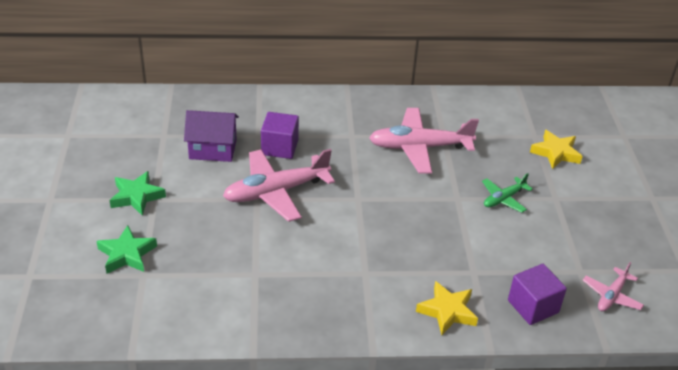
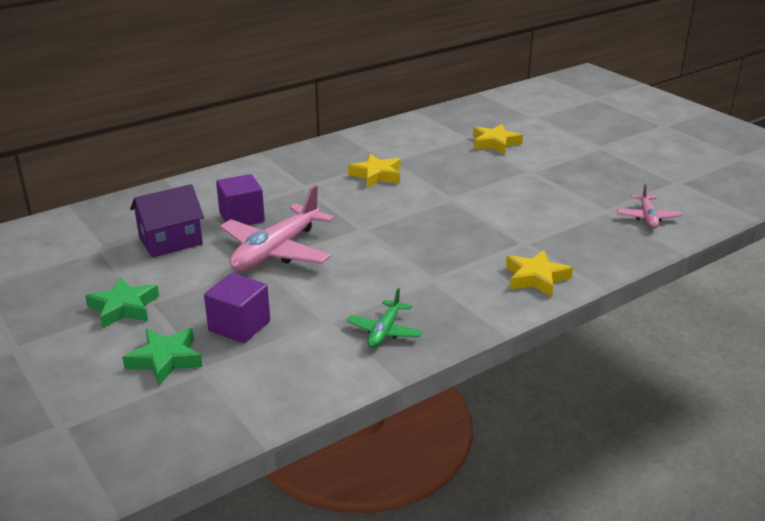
camera: 30 degrees left, 10 degrees down
pink plane [369,108,479,173] -> yellow star [348,154,401,188]
green plane [482,173,533,213] -> green plane moved to [347,288,422,348]
purple cube [508,264,567,325] -> purple cube moved to [204,273,270,343]

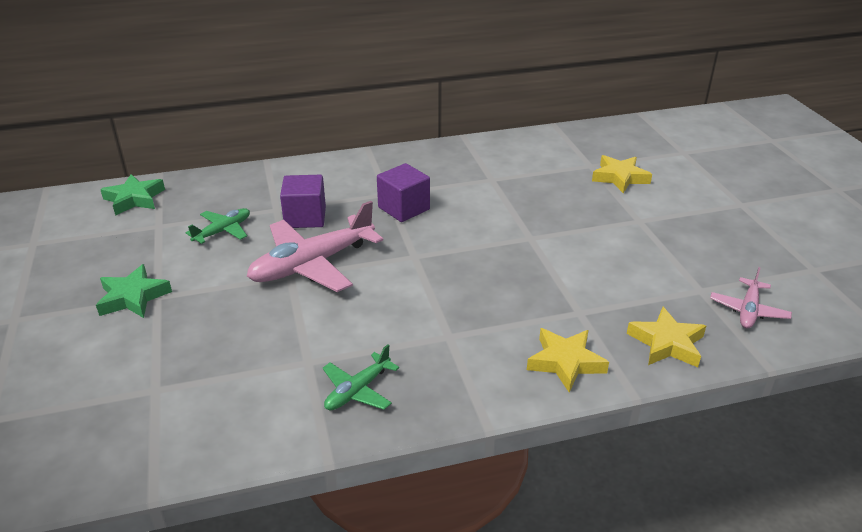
camera: 20 degrees right, 5 degrees up
green star [122,328,203,385] -> green star moved to [100,174,165,216]
purple house [130,184,204,257] -> green plane [186,208,250,244]
purple cube [204,273,270,343] -> purple cube moved to [377,163,430,222]
yellow star [348,154,401,188] -> yellow star moved to [627,307,706,367]

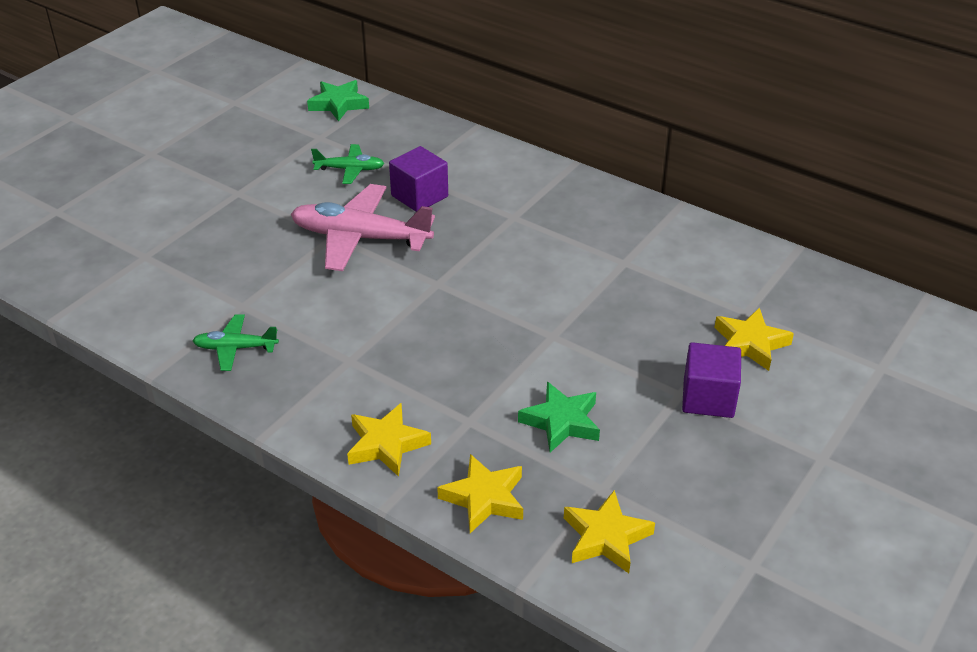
camera: 50 degrees right, 5 degrees up
green star [96,264,172,318] -> green star moved to [518,382,600,453]
purple cube [377,163,430,222] -> purple cube moved to [682,342,741,418]
pink plane [710,267,792,329] -> yellow star [564,490,655,573]

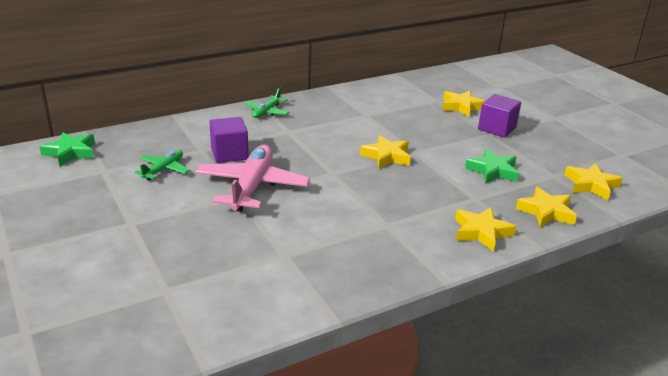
camera: 65 degrees left, 10 degrees down
green plane [192,314,279,371] -> green plane moved to [244,88,289,118]
pink plane [291,184,435,271] -> pink plane turned 150 degrees clockwise [196,145,310,212]
none -> yellow star [360,135,411,169]

